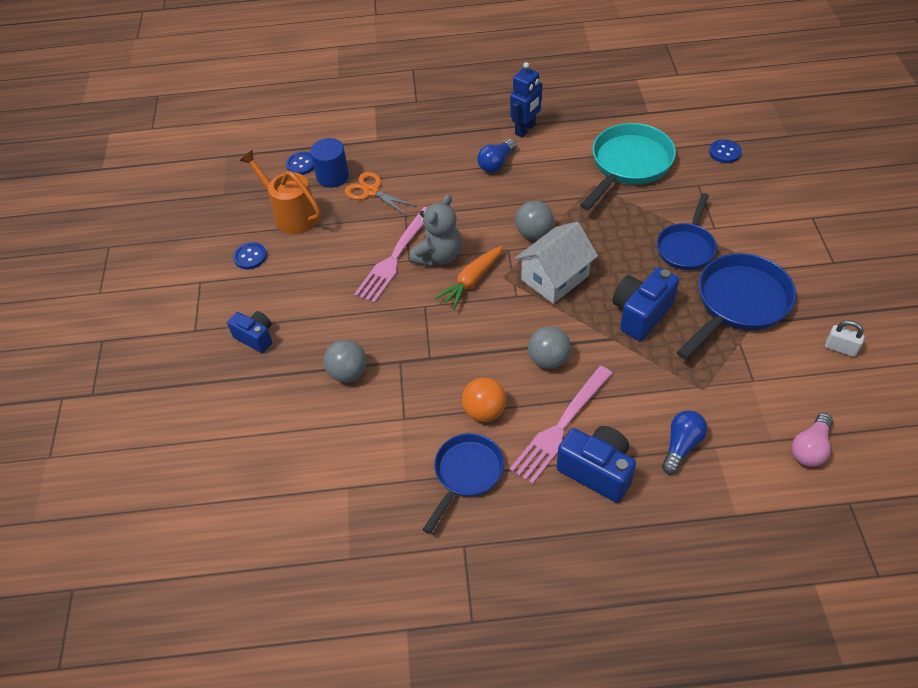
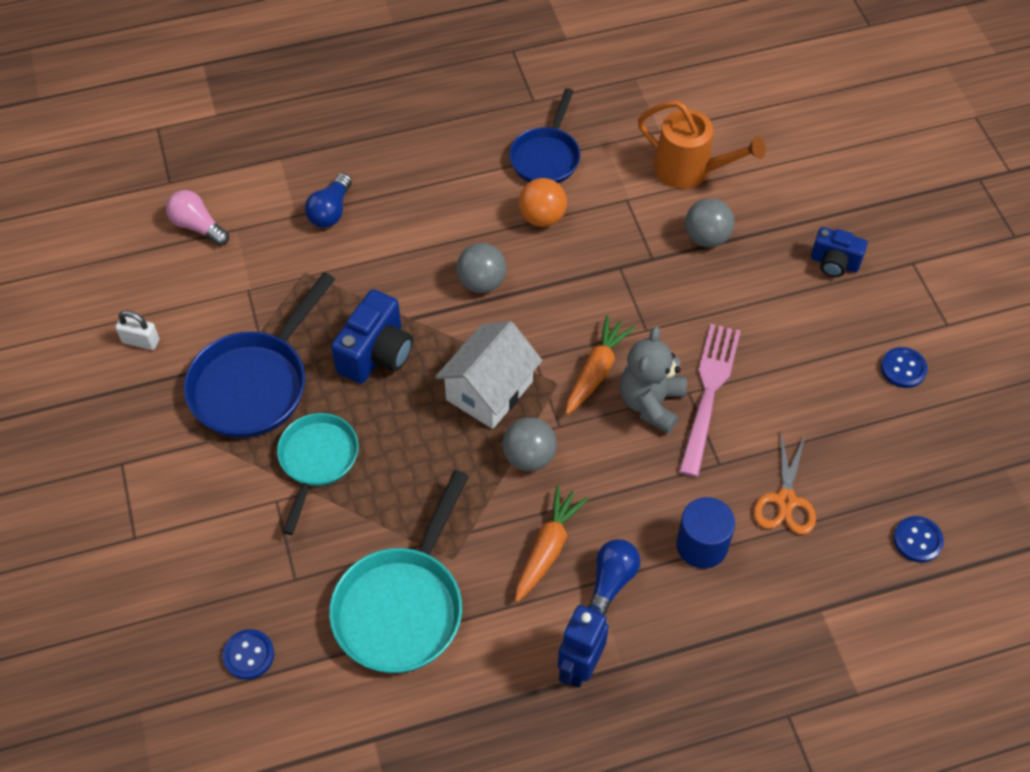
camera: 165 degrees right, 5 degrees up
orange watering can [239,150,321,234] -> orange watering can moved to [638,101,766,189]
blue cylinder [310,138,349,188] -> blue cylinder moved to [676,497,735,569]
orange scissors [345,172,417,215] -> orange scissors turned 75 degrees clockwise [753,433,816,535]
pink fork [510,366,613,485] -> none
blue camera [557,426,636,503] -> none
blue pan [657,193,717,270] -> turquoise pan [277,413,359,535]
pink light bulb [792,413,833,467] -> pink light bulb turned 75 degrees counterclockwise [166,190,229,246]
none -> orange carrot [515,485,588,602]

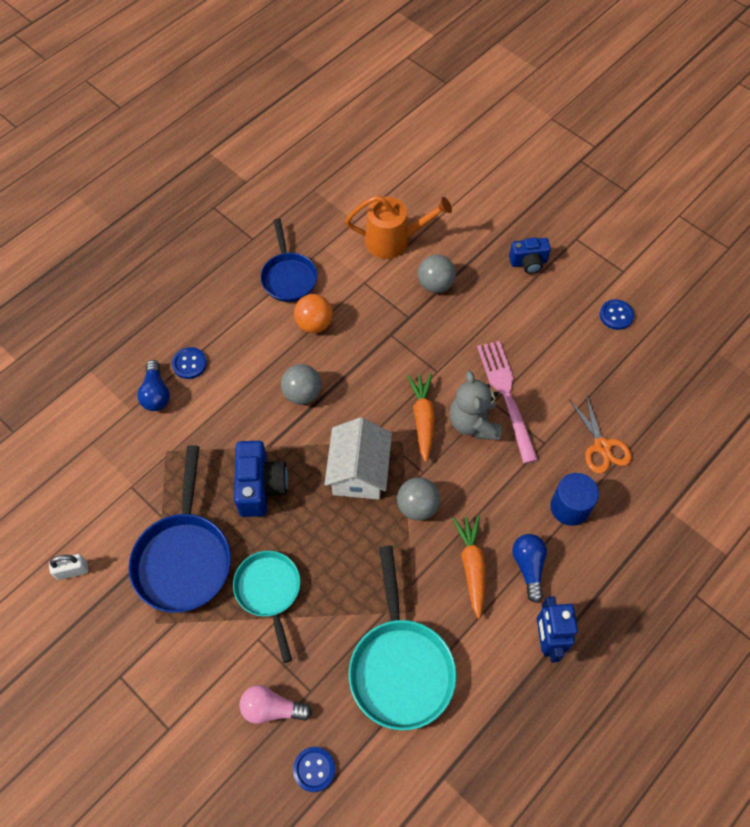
camera: 30 degrees left, 5 degrees up
pink light bulb [166,190,229,246] -> pink light bulb moved to [239,685,312,724]
blue button [894,516,944,563] -> blue button moved to [172,347,207,379]

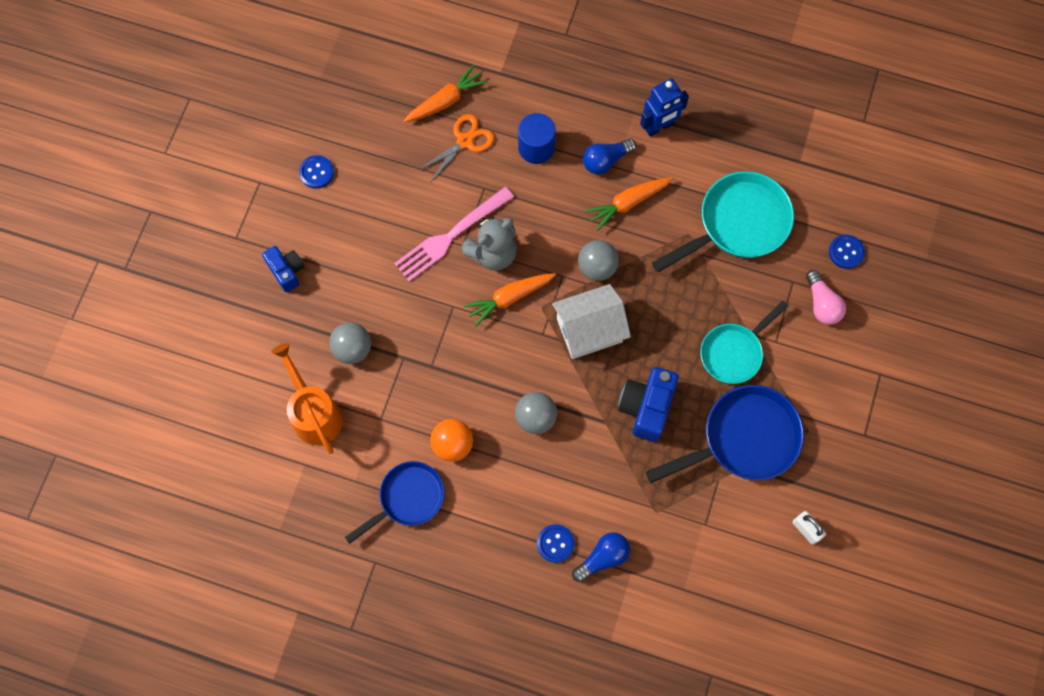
camera: 115 degrees left, 10 degrees up
blue camera [234,441,288,517] -> blue camera turned 45 degrees counterclockwise [618,367,679,442]
none -> orange carrot [404,65,487,122]

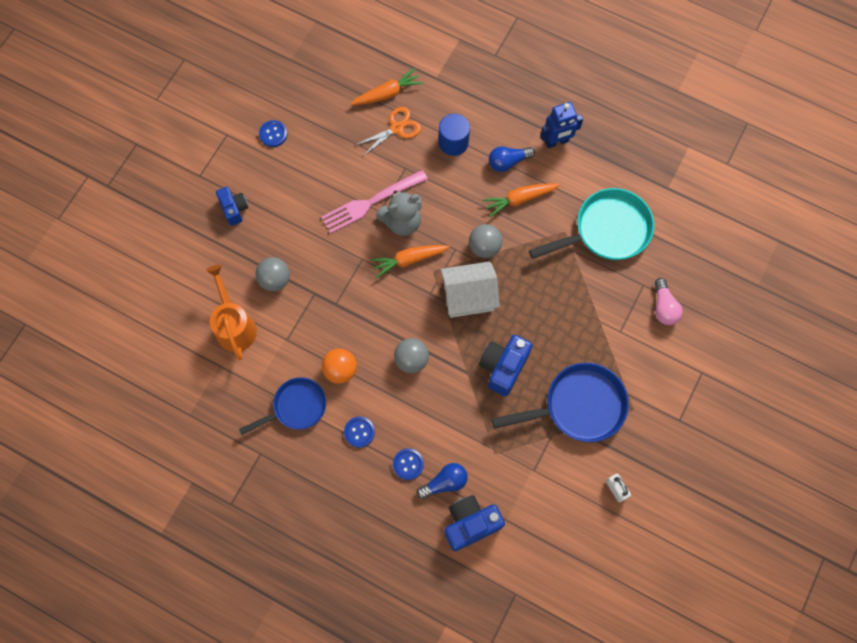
camera: 10 degrees right, 0 degrees up
turquoise pan [701,301,788,384] -> none
blue button [829,235,865,269] -> blue button moved to [344,417,375,448]
none -> blue camera [444,495,505,551]

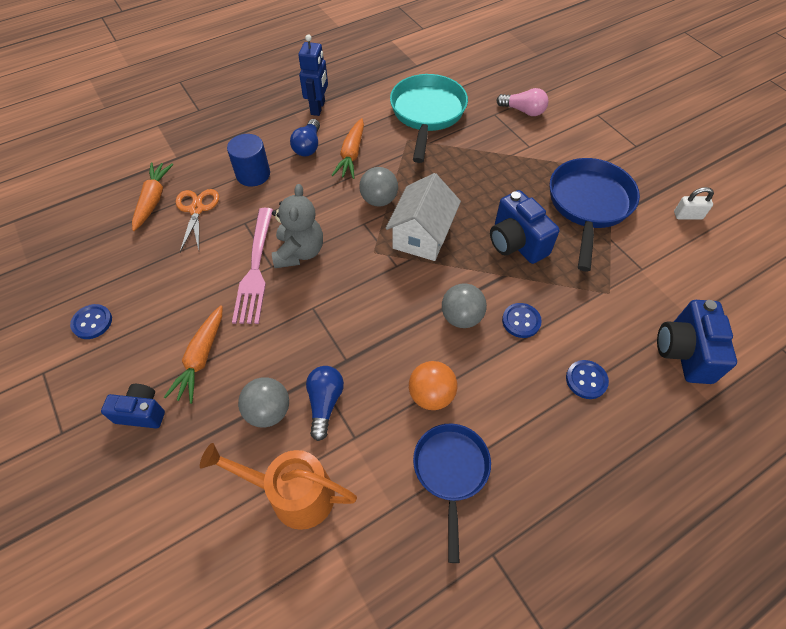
camera: 60 degrees left, 15 degrees down
blue button [344,417,375,448] -> blue button moved to [502,303,542,338]
orange carrot [370,245,450,278] -> orange carrot moved to [164,305,223,404]
blue light bulb [416,463,468,499] -> blue light bulb moved to [306,366,344,441]

